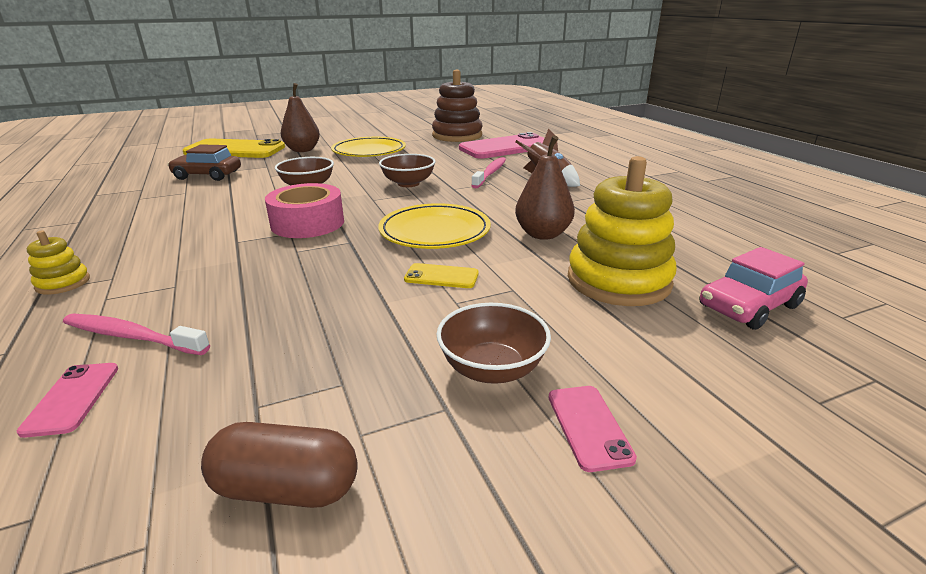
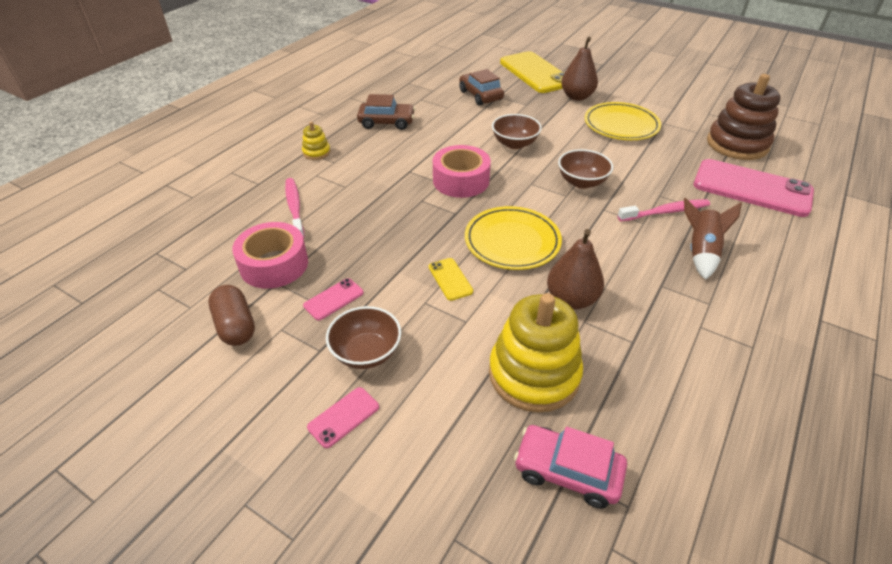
camera: 55 degrees right, 15 degrees up
pink phone [17,363,118,438] -> pink phone moved to [303,278,364,321]
none -> pink tape [232,222,308,289]
none -> brown car [357,94,415,130]

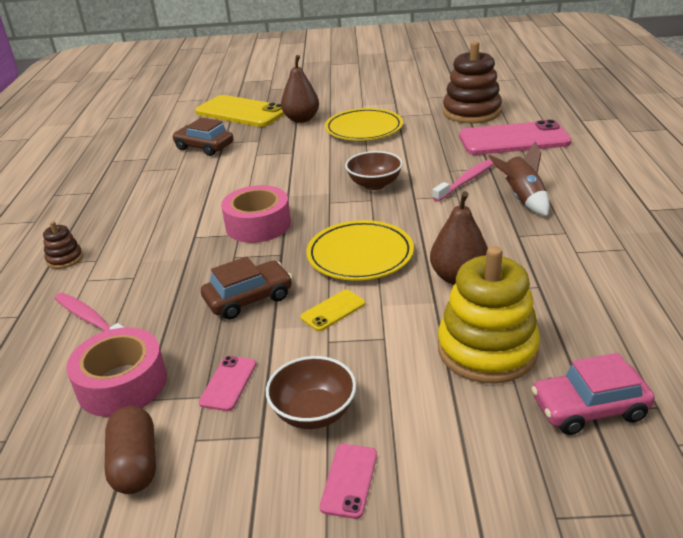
camera: 30 degrees left, 10 degrees down
brown capsule [208,285,255,346] -> brown capsule turned 45 degrees clockwise [105,406,156,494]
yellow stacking toy [302,122,330,160] -> brown stacking toy [43,221,83,269]
brown car [357,94,415,130] -> brown car moved to [201,257,292,320]
yellow phone [429,258,473,301] -> yellow phone turned 75 degrees counterclockwise [300,290,365,331]
brown bowl [492,114,542,149] -> none

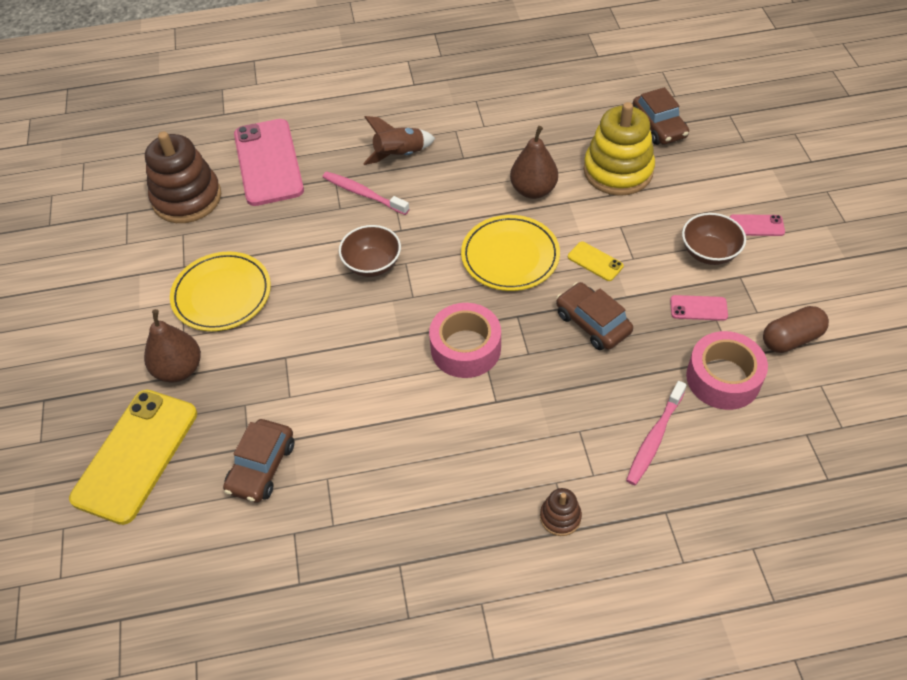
camera: 100 degrees left, 20 degrees up
pink car [531,353,655,435] -> brown car [633,87,689,145]

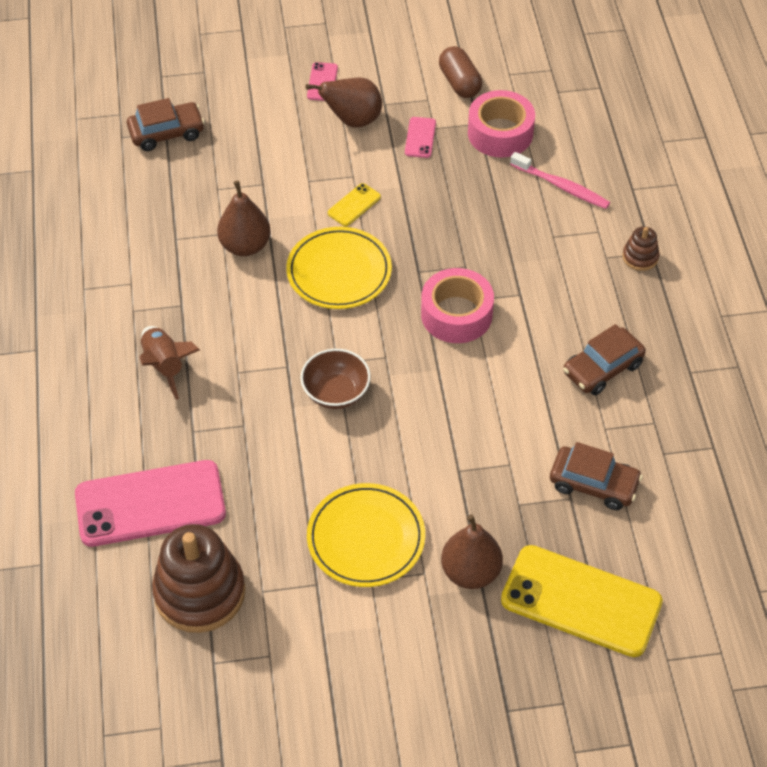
camera: 90 degrees left, 0 degrees up
pink toothbrush [323,172,409,215] -> none
brown car [556,282,633,350] -> brown car moved to [563,324,646,395]
yellow stacking toy [583,102,655,196] -> none
brown bowl [682,213,746,265] -> brown pear [305,78,382,128]

